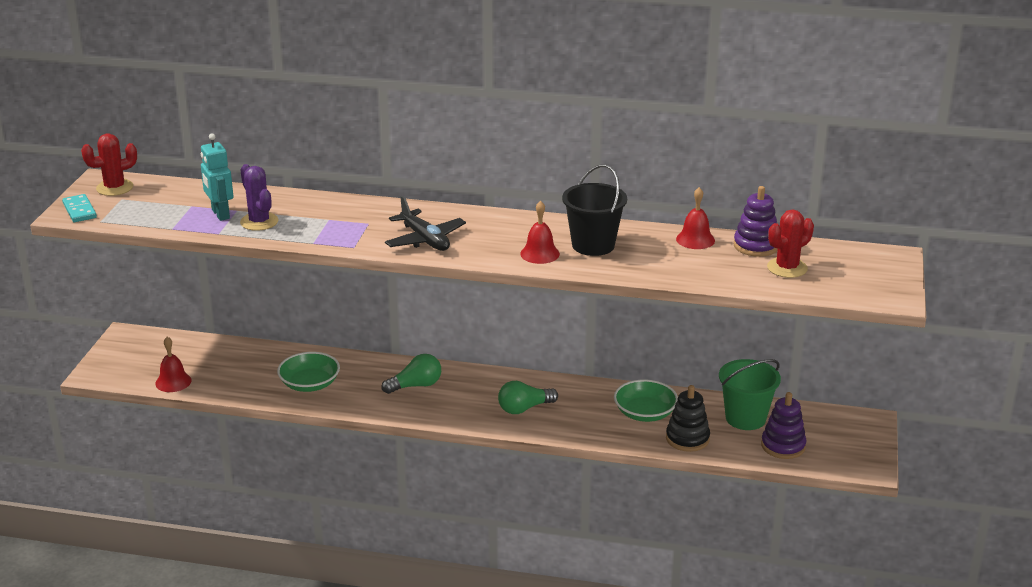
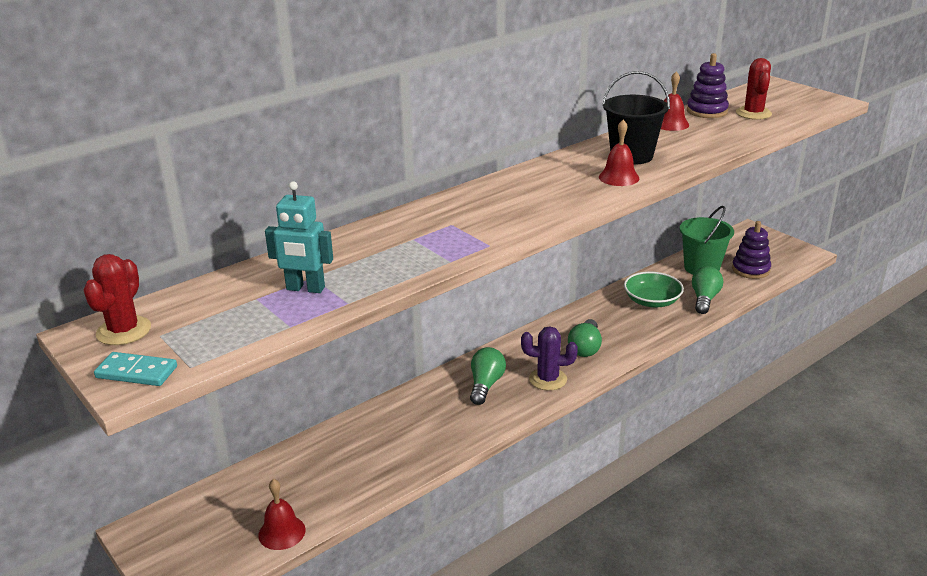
camera: 50 degrees left, 0 degrees up
purple cactus [240,164,278,231] -> purple cactus moved to [521,327,578,391]
green bowl [277,352,340,392] -> none
black plane [385,196,466,251] -> none
black stacking toy [666,385,710,452] -> green light bulb [692,266,723,314]

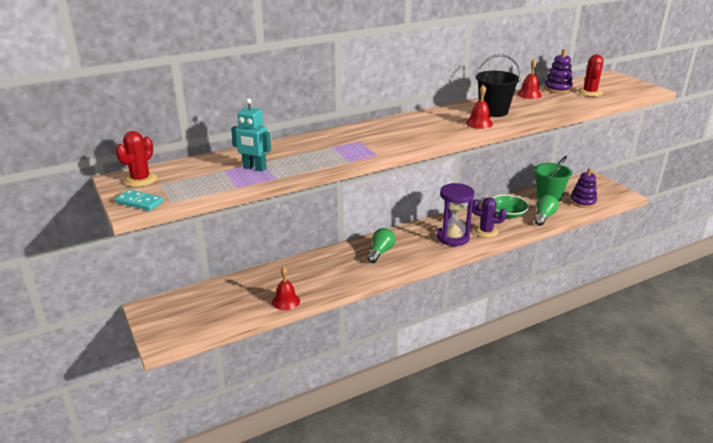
camera: 10 degrees right, 0 degrees up
red bell [258,479,306,550] -> red bell moved to [272,267,300,310]
purple cactus [521,327,578,391] -> purple cactus moved to [472,197,507,238]
green light bulb [568,319,602,357] -> purple hourglass [437,183,474,246]

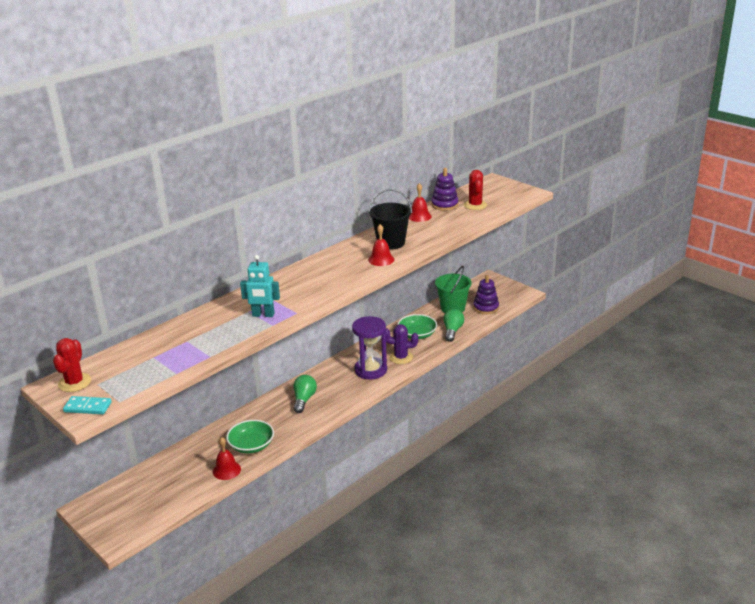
camera: 15 degrees left, 0 degrees up
turquoise robot [231,98,271,171] -> turquoise robot moved to [240,255,280,317]
none -> green bowl [226,420,274,453]

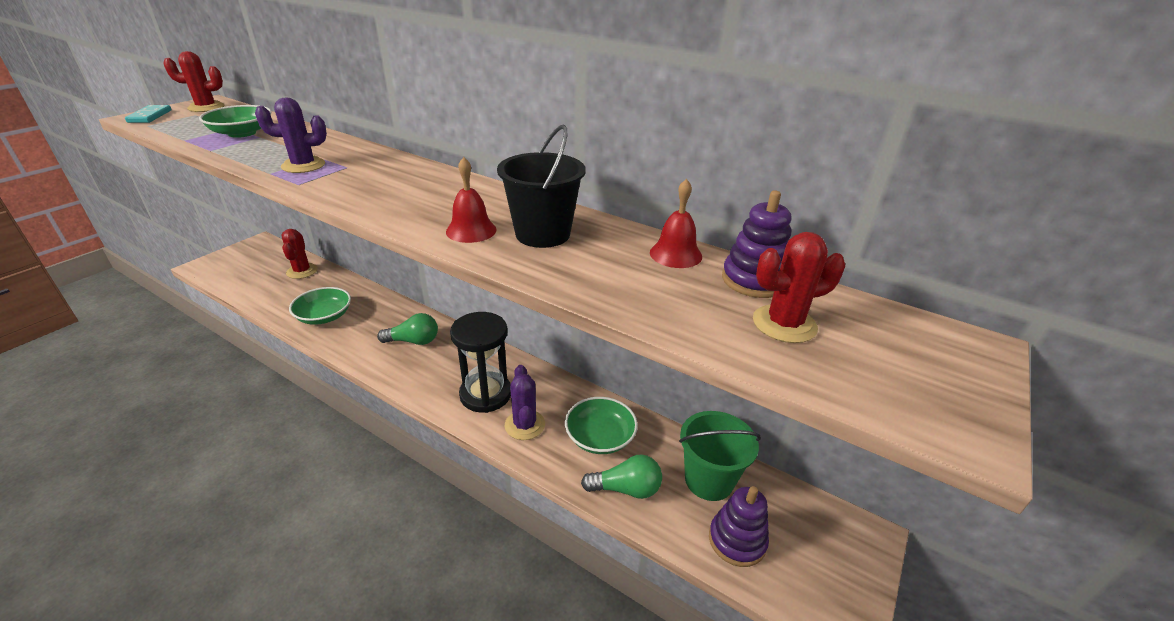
camera: 75 degrees right, 5 degrees up
red bell [213,437,241,480] -> none
turquoise robot [240,255,280,317] -> purple cactus [255,97,327,173]
purple hourglass [352,316,387,380] -> black hourglass [450,312,511,413]
none -> green bowl [199,105,271,138]
none -> red cactus [282,229,318,279]

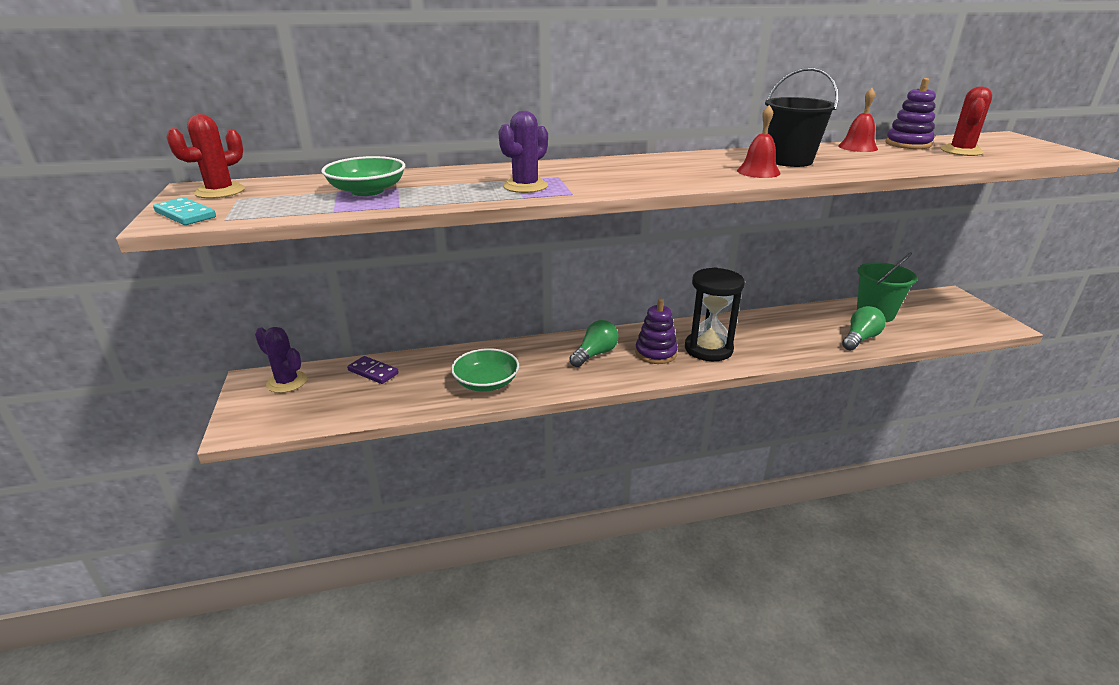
camera: 45 degrees left, 5 degrees down
red cactus [282,229,318,279] -> purple domino [347,356,399,384]
purple cactus [504,365,545,440] -> purple cactus moved to [255,327,307,393]
green bowl [565,397,638,454] -> none
purple stacking toy [709,486,769,567] -> purple stacking toy moved to [635,298,678,364]

